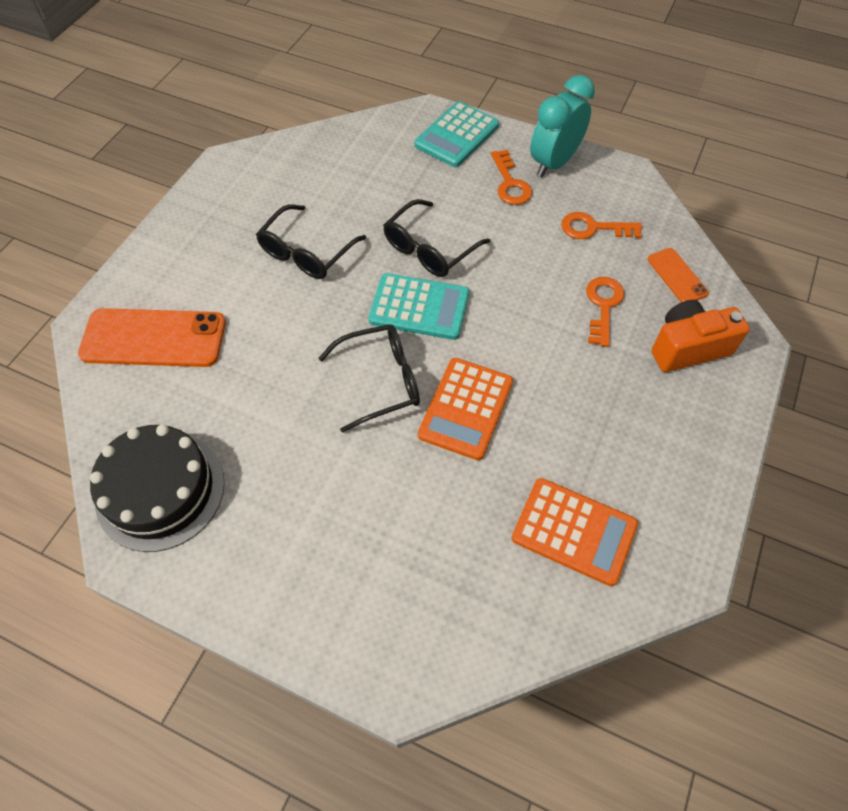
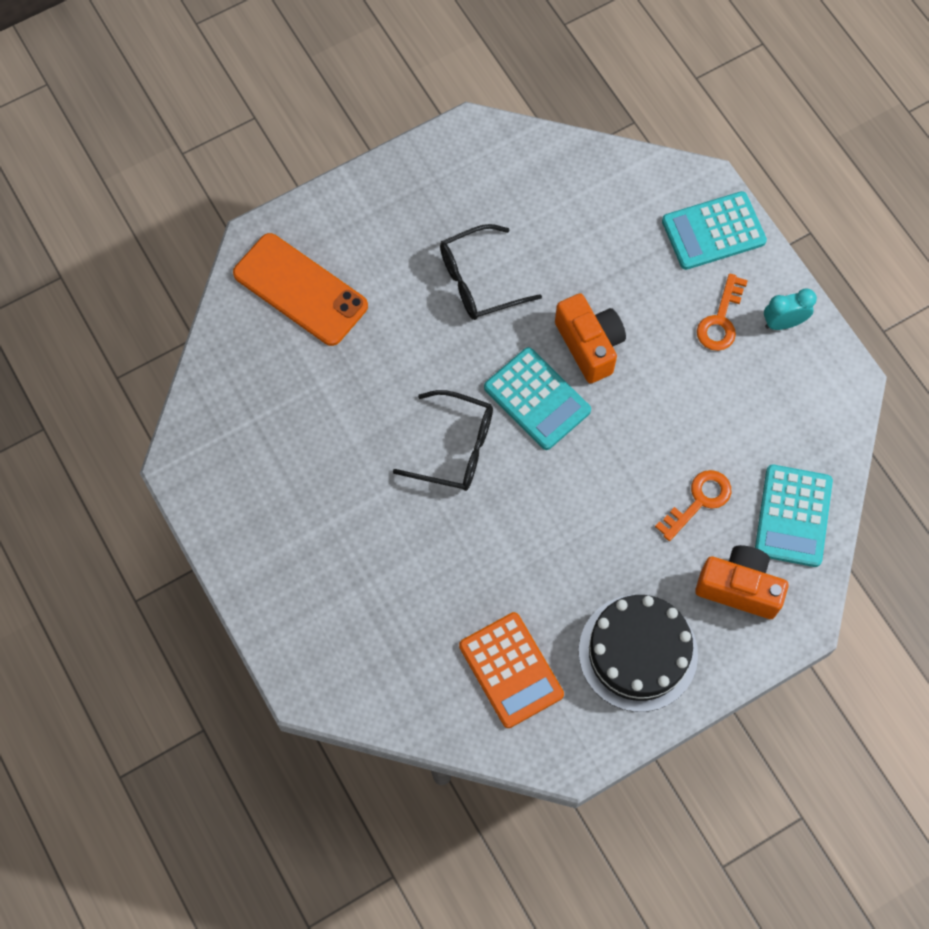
camera: 35 degrees right, 10 degrees up
black cake [90,425,225,552] -> black cake moved to [579,595,698,712]
black glasses [383,199,490,277] -> orange camera [555,293,626,384]
orange calculator [418,358,513,460] -> none
turquoise clock [530,75,595,177] -> turquoise clock [764,288,817,330], size x0.60
orange key [561,212,642,239] -> none
orange phone [648,248,709,302] -> turquoise calculator [755,464,833,567]

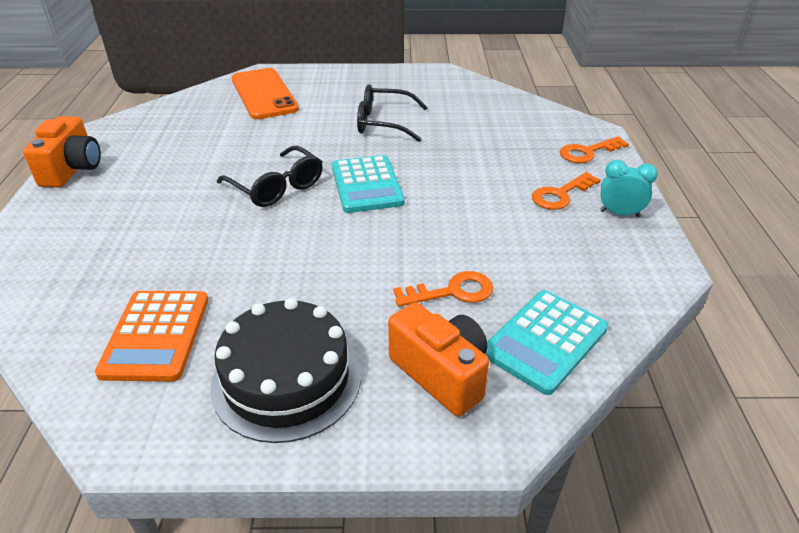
camera: 30 degrees right, 30 degrees down
orange camera [555,293,626,384] -> orange camera moved to [23,116,101,188]
turquoise calculator [662,191,767,270] -> orange key [560,136,629,163]

